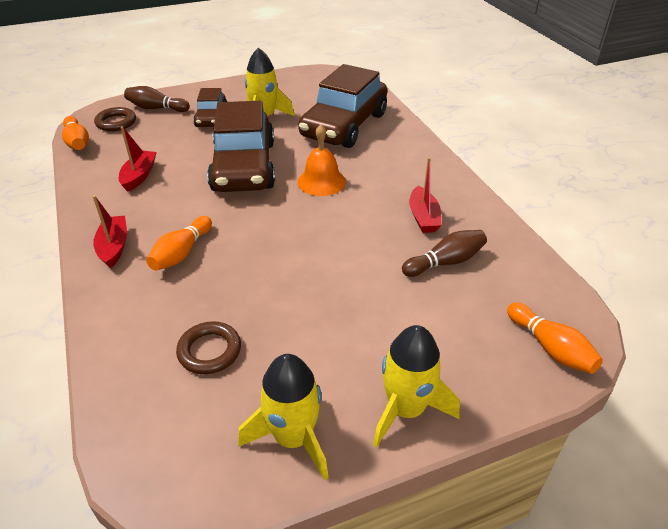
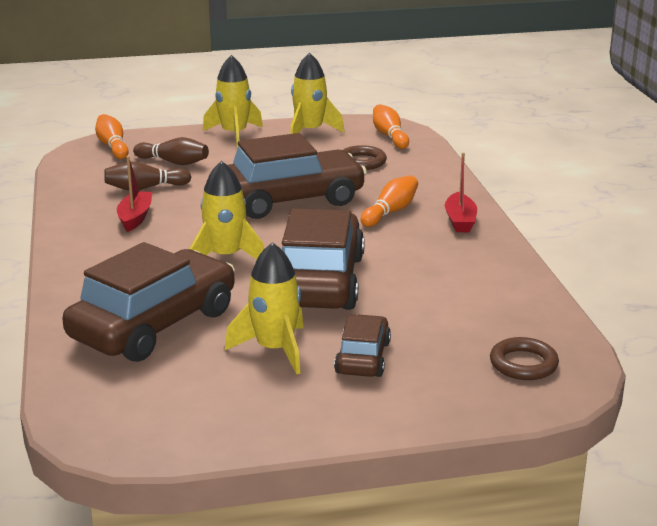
camera: 170 degrees left, 15 degrees down
orange bowling pin [62,116,89,150] -> orange bowling pin moved to [373,104,409,149]
red boat [119,126,157,192] -> none
brown bowling pin [124,86,190,112] -> brown bowling pin moved to [133,137,209,165]
orange bell [297,124,346,196] -> yellow rocket [190,161,264,259]
none -> brown car [228,133,367,219]

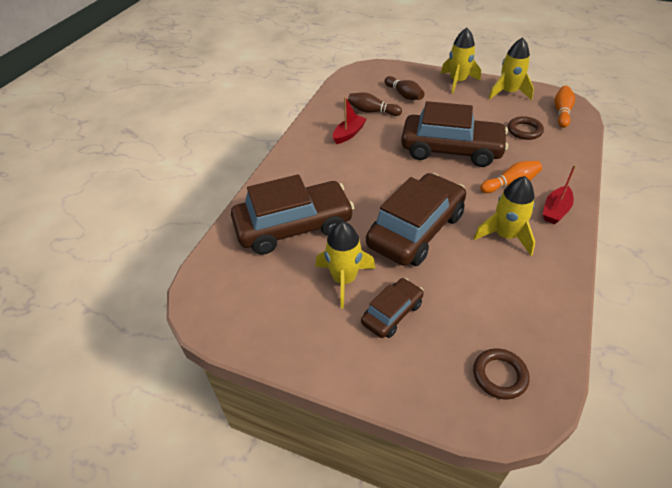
camera: 35 degrees right, 20 degrees up
orange bowling pin [95,114,129,159] -> none
yellow rocket [190,161,264,259] -> yellow rocket moved to [474,176,535,256]

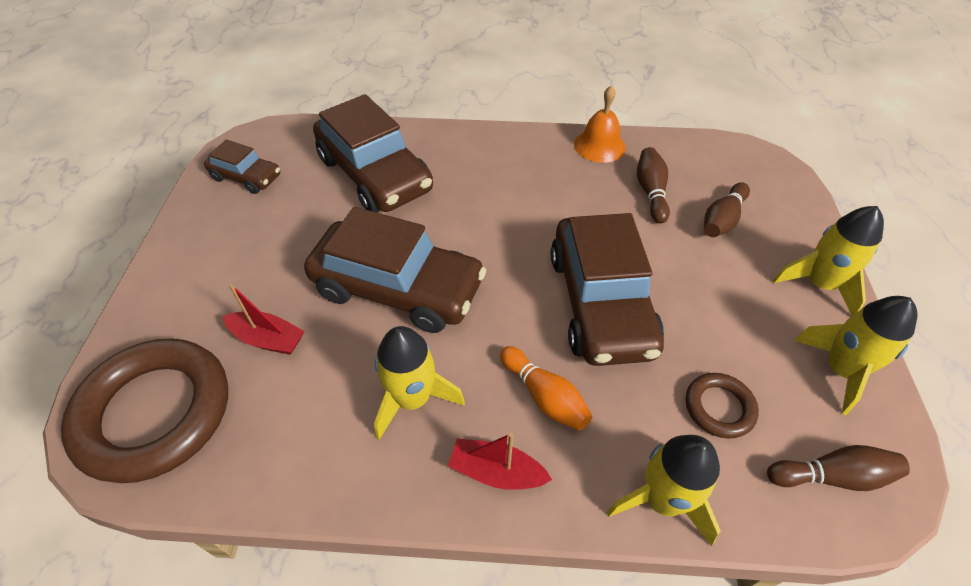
camera: 70 degrees right, 5 degrees up
yellow rocket [315,221,375,308] -> yellow rocket moved to [607,435,721,546]
red boat [333,97,367,144] -> red boat moved to [222,284,305,355]
brown car [361,278,424,338] -> brown car moved to [204,140,280,194]
brown ring [473,348,529,400] -> brown ring [61,338,228,483], size x2.15
orange bowling pin [554,86,575,128] -> brown bowling pin [767,445,910,491]
none -> orange bell [574,85,626,163]

